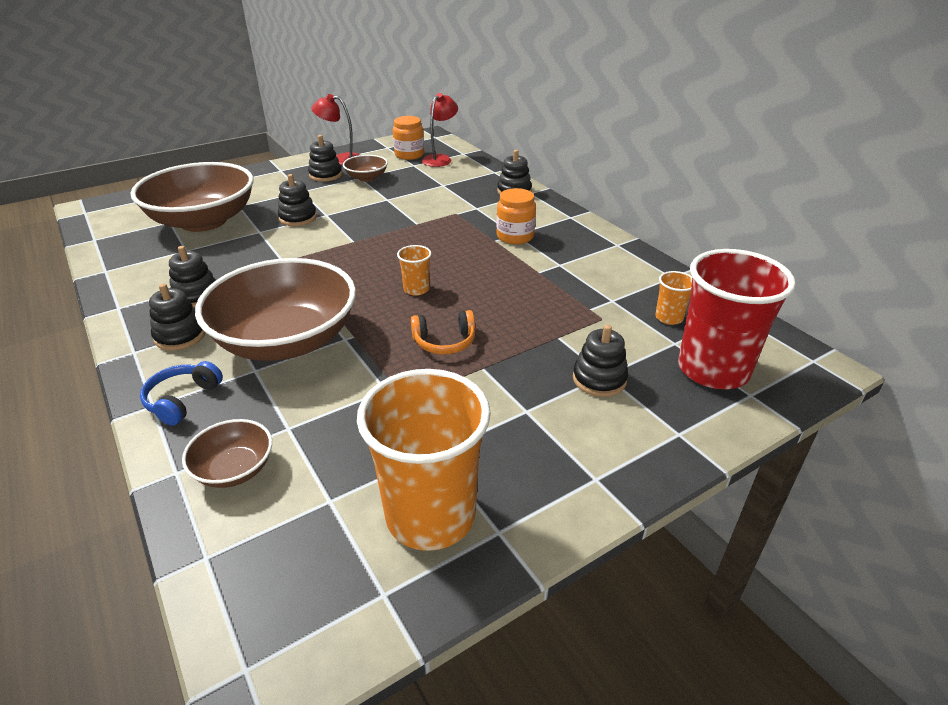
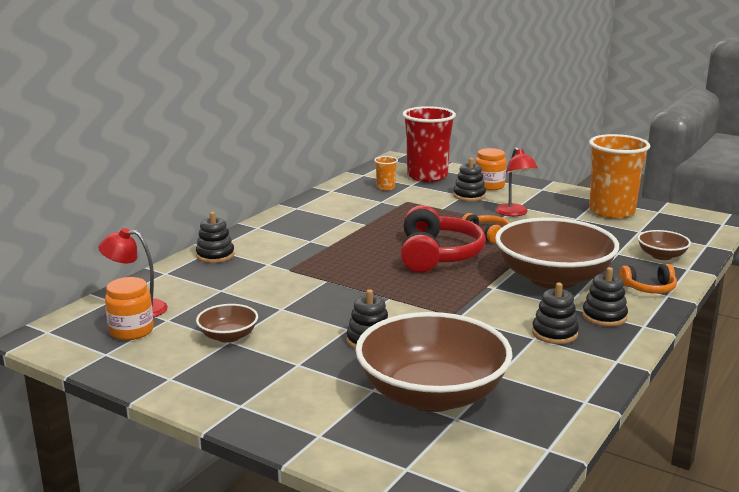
camera: 115 degrees left, 15 degrees down
blue headphones [140,361,223,426] -> orange headphones [619,264,677,294]
black stacking toy [308,135,342,182] -> none
red lamp [312,94,360,165] -> red lamp moved to [495,147,538,216]
orange cup [397,245,431,296] -> red headphones [401,205,486,273]
orange jar [496,188,536,244] -> orange jar moved to [475,148,506,190]

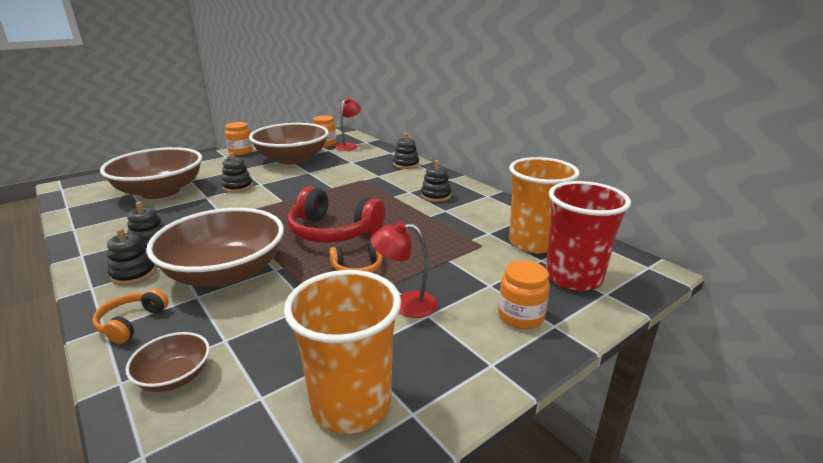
camera: 110 degrees right, 5 degrees up
brown bowl [196,304,258,343] -> brown bowl [249,123,329,165], size x2.23
orange cup [374,156,398,190] -> orange cup [509,157,580,254], size x2.29
black stacking toy [453,158,486,201] -> black stacking toy moved to [421,160,451,202]
none -> orange jar [225,122,253,155]

